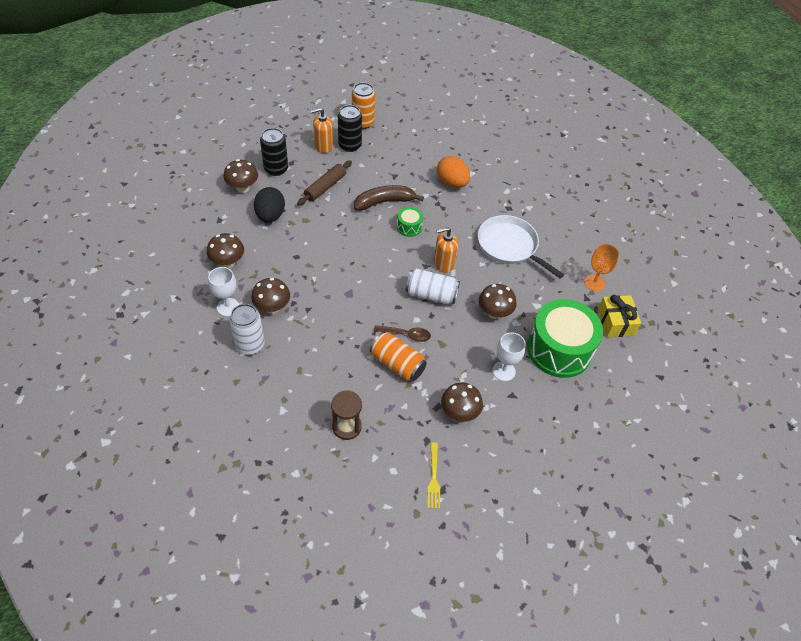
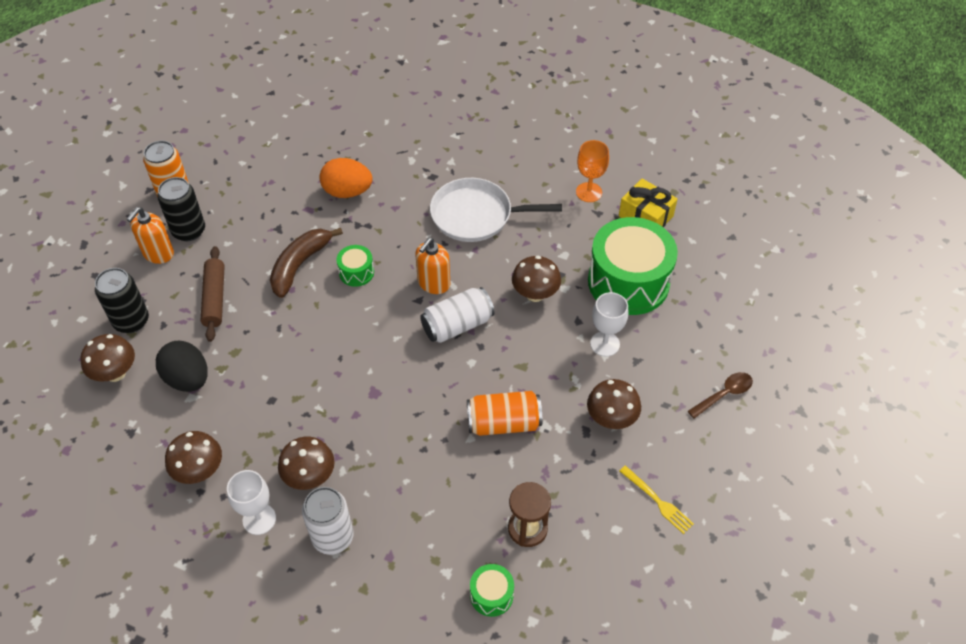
camera: 40 degrees left, 0 degrees up
brown spoon [374,325,431,342] -> brown spoon moved to [688,372,753,418]
none -> green drum [470,564,514,617]

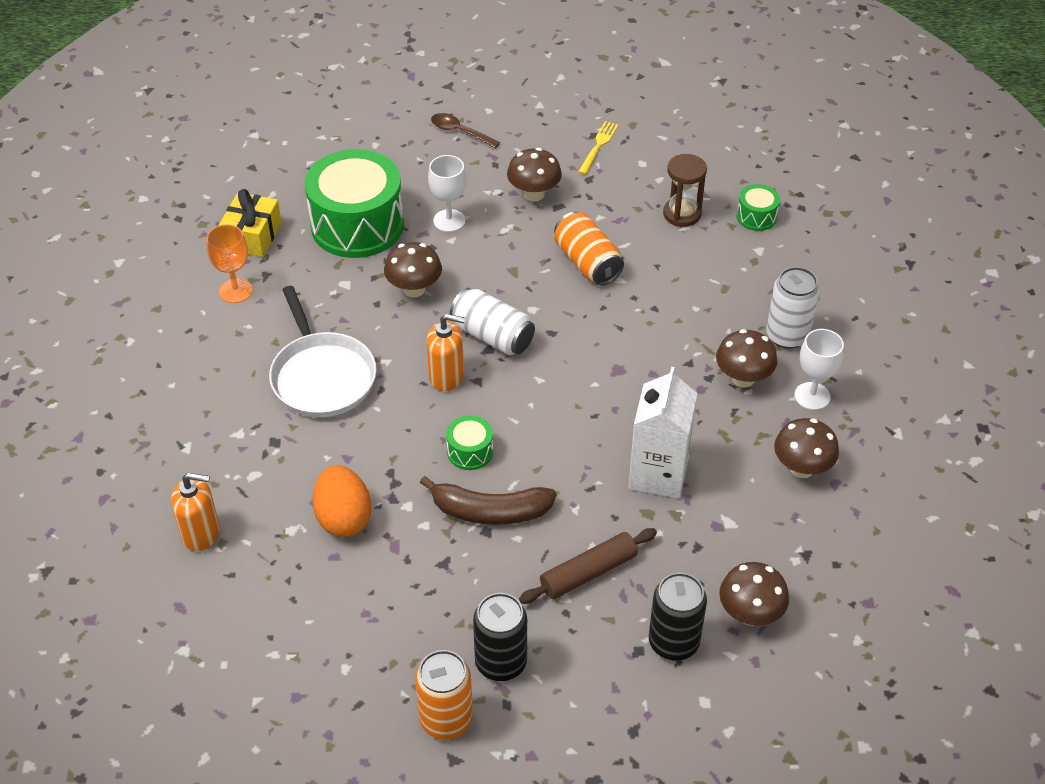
camera: 115 degrees left, 5 degrees down
orange soap dispenser [127,207,174,264] -> orange soap dispenser moved to [171,473,220,551]
black egg [156,341,208,392] -> none
none -> white carton [628,367,697,499]

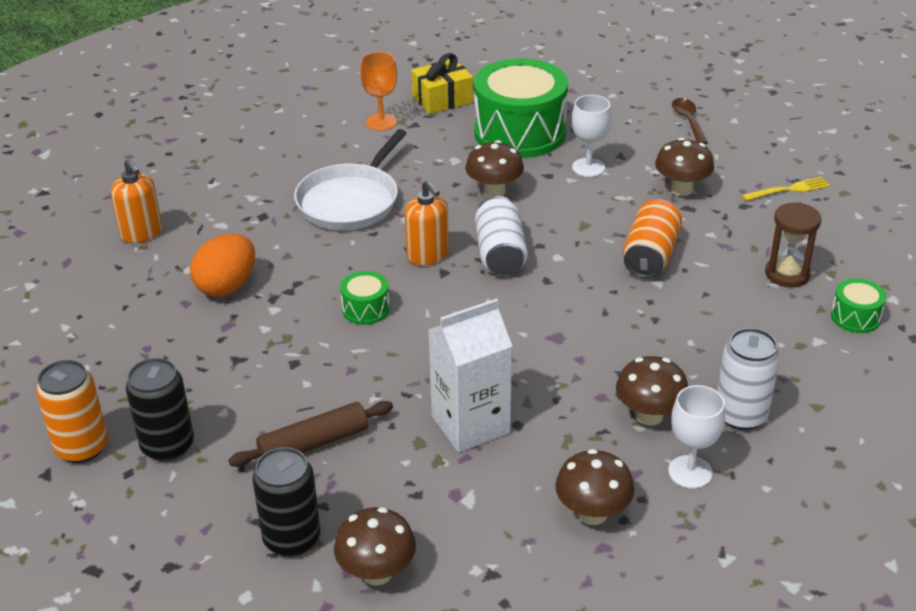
camera: 50 degrees right, 10 degrees down
brown banana [420,476,557,525] -> none
brown rolling pin [519,528,657,604] -> brown rolling pin turned 45 degrees counterclockwise [229,401,393,467]

